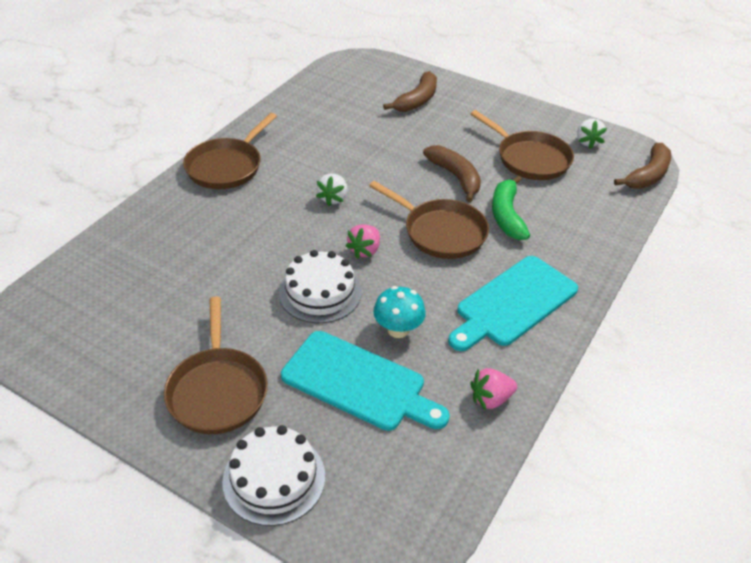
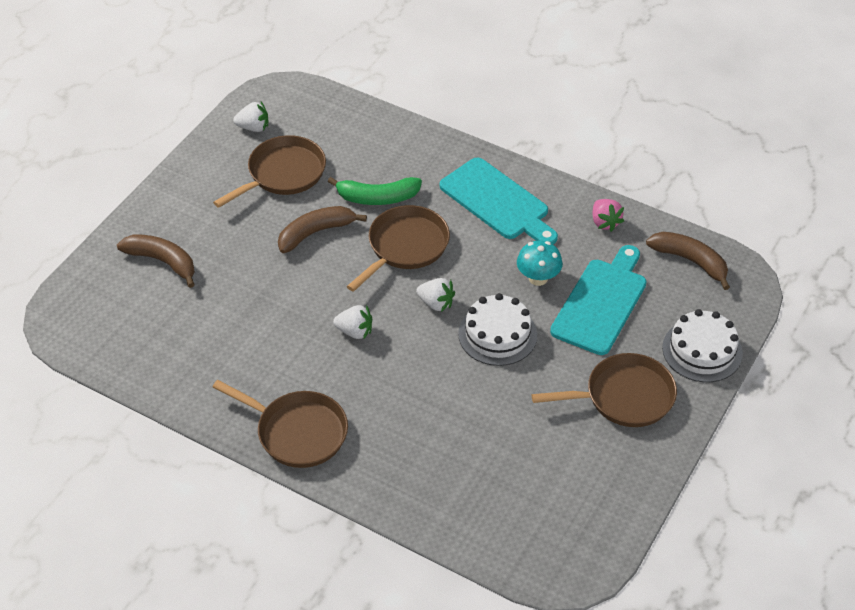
camera: 90 degrees left, 5 degrees up
pink strawberry [345,224,380,259] -> white strawberry [416,278,455,312]
brown banana [614,143,671,189] -> brown banana moved to [646,232,730,290]

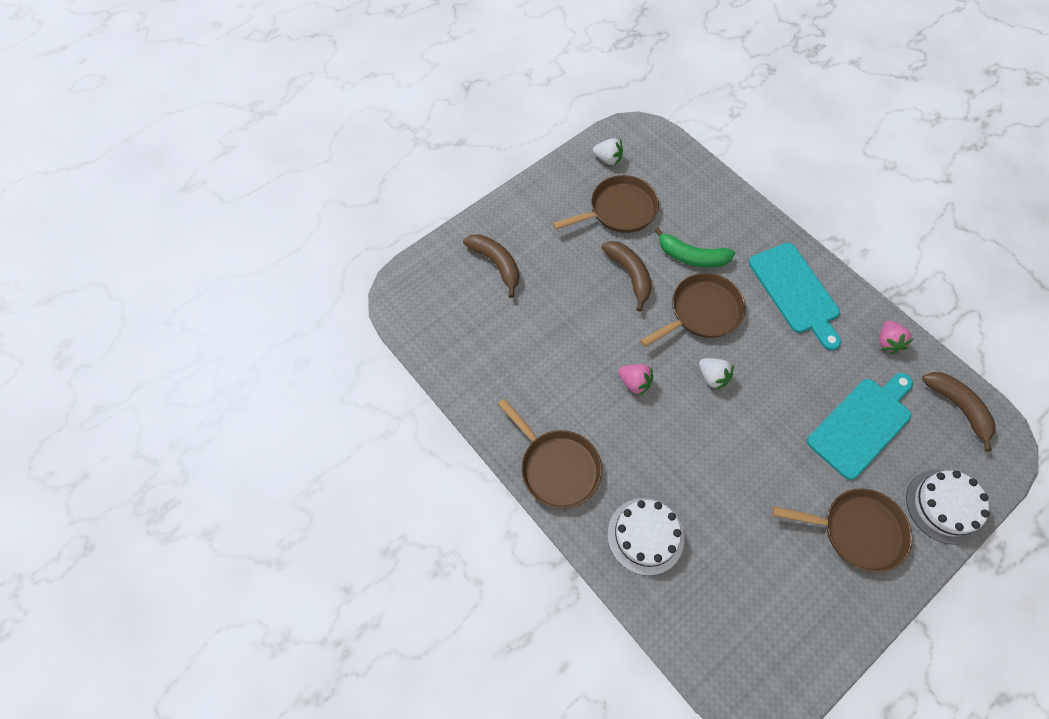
camera: 20 degrees right, 15 degrees up
brown banana [278,206,367,253] -> brown banana turned 75 degrees clockwise [601,241,652,312]
white strawberry [333,305,372,340] -> pink strawberry [618,364,653,396]
white cake [458,293,537,366] -> white cake moved to [607,498,684,576]
turquoise mushroom [517,241,562,286] -> none

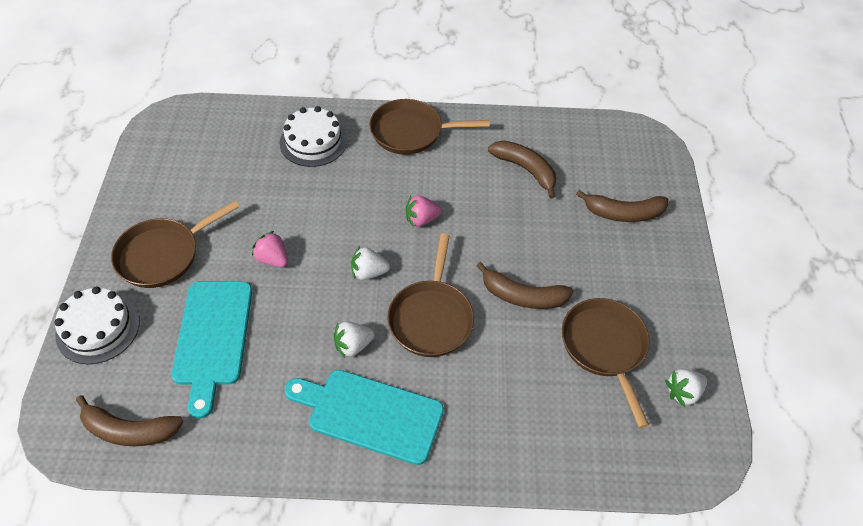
camera: 130 degrees right, 10 degrees down
brown pan [553,175,659,233] -> brown pan turned 150 degrees clockwise [562,298,650,428]
green banana [654,227,735,268] -> none
pink strawberry [879,320,914,354] -> pink strawberry moved to [252,231,288,267]
none -> white strawberry [334,321,375,358]
none -> brown banana [488,141,556,199]

